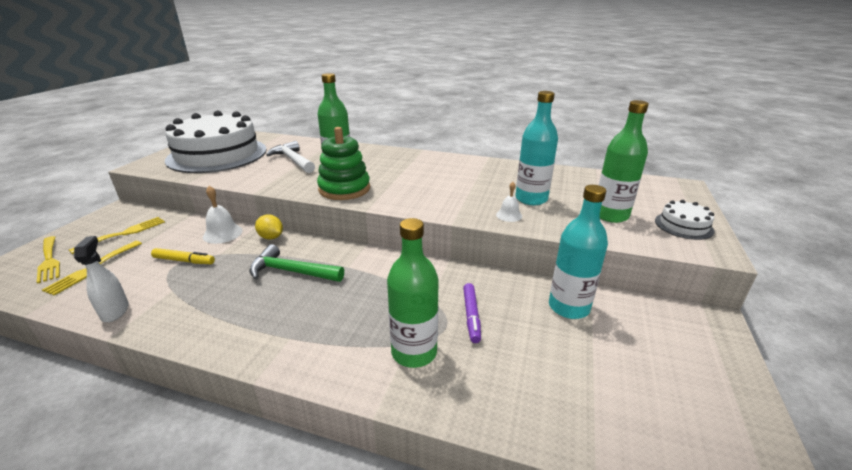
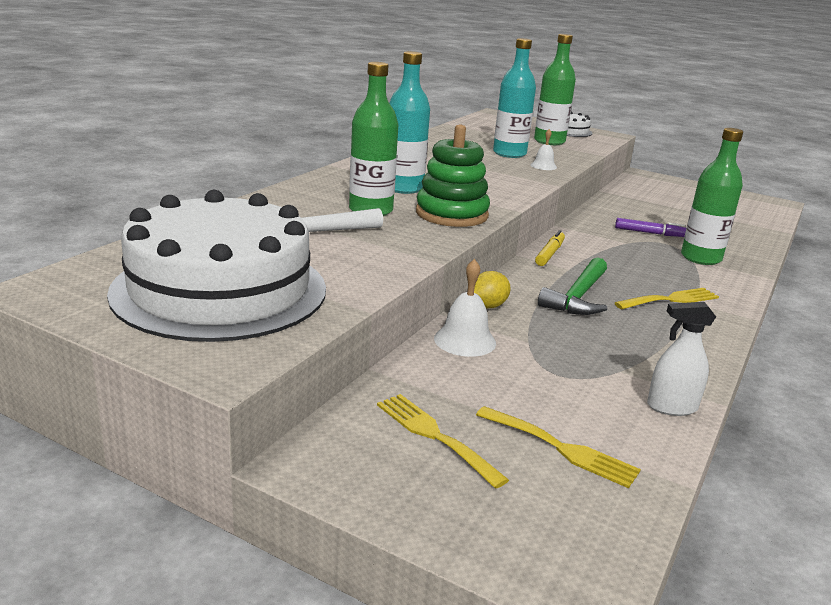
camera: 80 degrees left, 5 degrees down
yellow fork [37,236,60,284] -> yellow fork moved to [615,288,719,309]
yellow marker [151,248,215,264] -> yellow marker moved to [535,230,565,266]
turquoise bottle [549,185,608,319] -> turquoise bottle moved to [390,51,430,194]

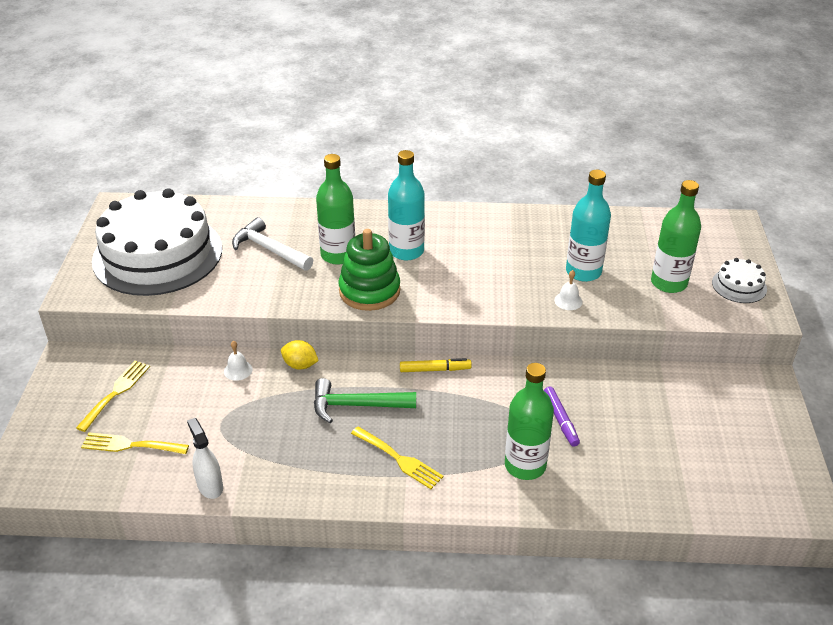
camera: 65 degrees right, 15 degrees up
white bell [434,259,496,357] -> white bell [224,341,253,381], size x0.64
yellow fork [476,406,641,488] -> yellow fork turned 90 degrees clockwise [81,433,189,454]

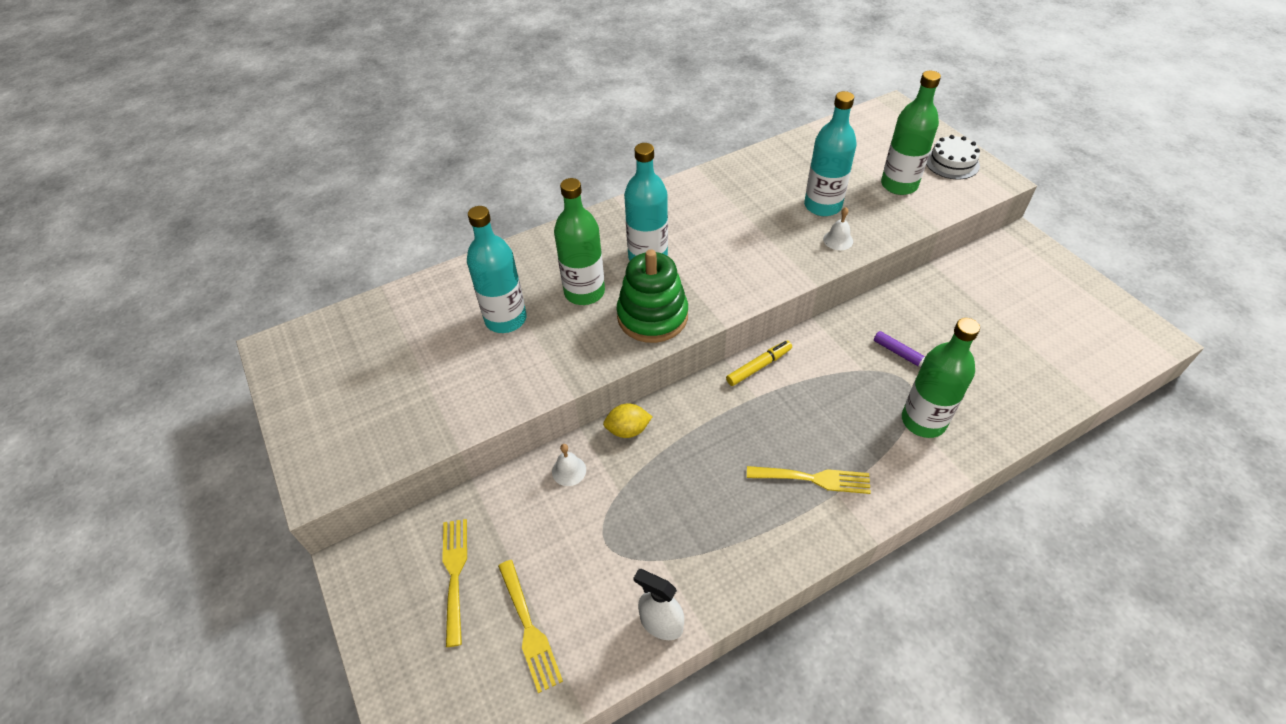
camera: 30 degrees left, 10 degrees up
yellow fork [81,433,189,454] -> yellow fork turned 90 degrees counterclockwise [498,560,563,693]
white cake [92,188,222,296] -> none
white hammer [232,217,313,271] -> turquoise bottle [467,206,527,333]
green hammer [314,378,416,423] -> none

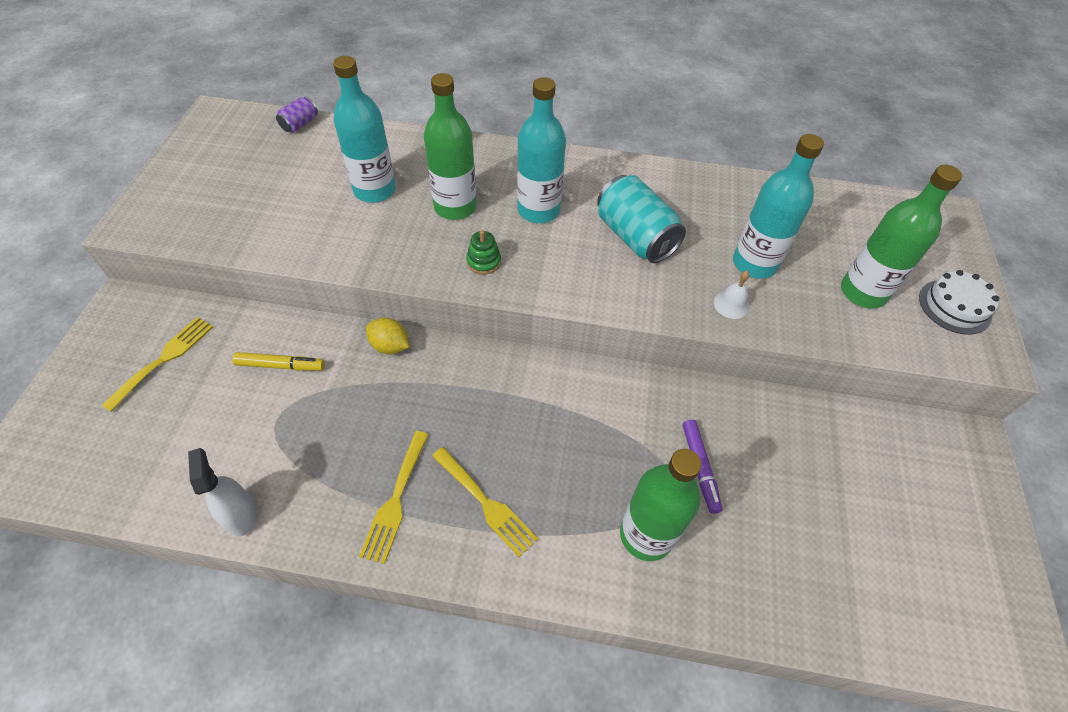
camera: 35 degrees right, 5 degrees up
yellow fork [498,560,563,693] -> yellow fork moved to [359,431,429,564]
white bell [552,444,586,486] -> none
green stacking toy [616,249,688,343] -> green stacking toy [466,230,501,275], size x0.45
yellow marker [726,340,792,386] -> yellow marker moved to [232,352,325,371]
none -> purple can [276,97,318,132]
none -> turquoise can [597,175,686,263]

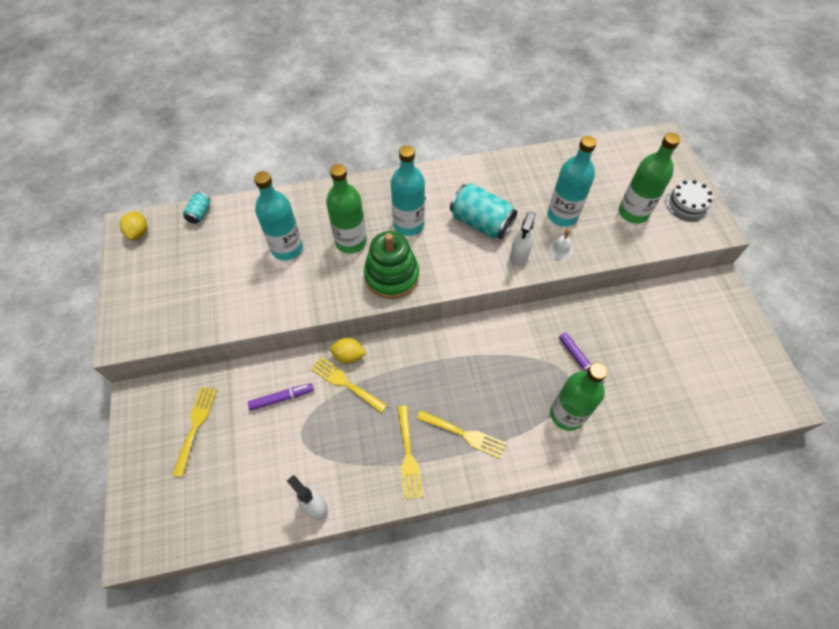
camera: 20 degrees left, 5 degrees up
yellow marker [232,352,325,371] -> purple marker [248,383,314,411]
purple can [276,97,318,132] -> turquoise can [183,192,210,224]
green stacking toy [466,230,501,275] -> green stacking toy [364,231,419,299], size x2.22
none -> yellow lemon [120,211,147,240]
none -> yellow fork [310,357,388,413]
none -> white spray bottle [510,212,536,266]

